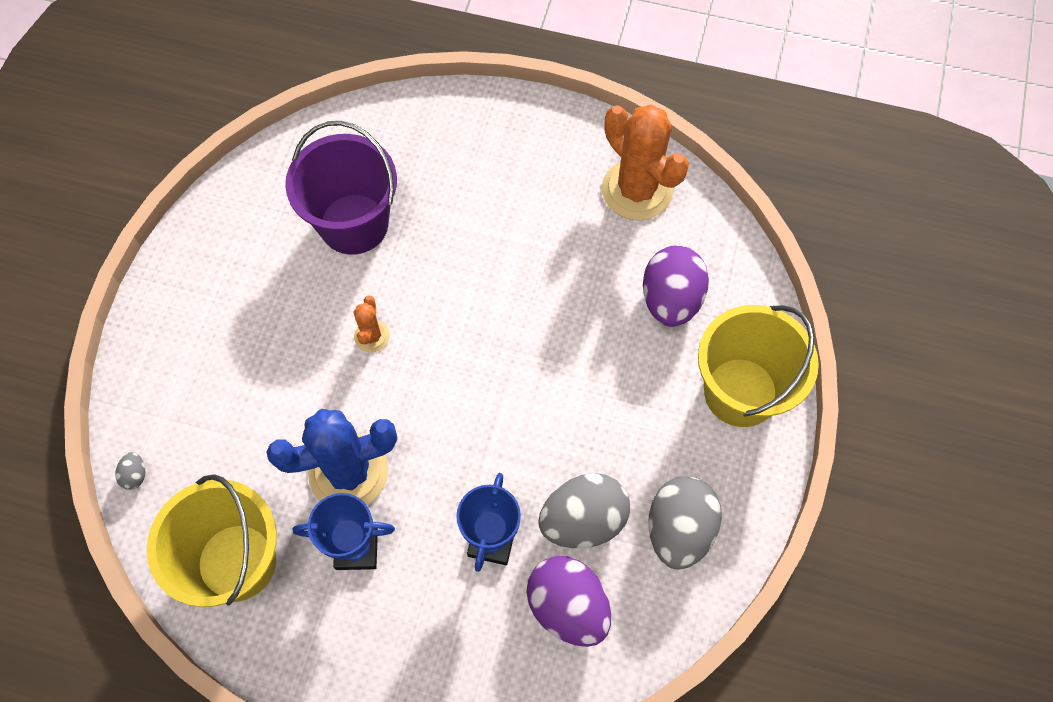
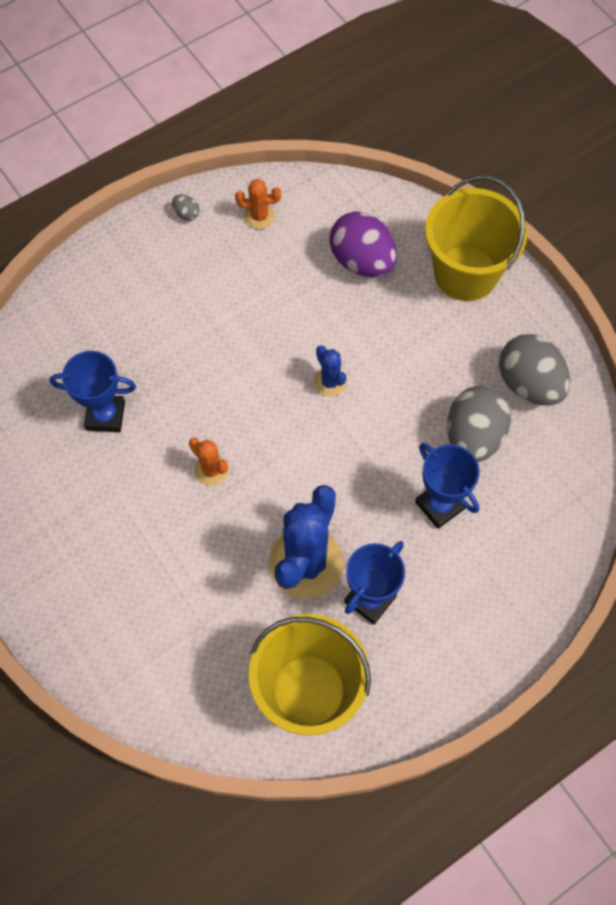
camera: 50 degrees left, 0 degrees up
grey egg [115,452,145,490] -> grey egg moved to [172,194,199,221]
purple bucket [285,121,397,255] -> blue trophy [50,351,136,433]
purple egg [526,556,611,647] -> none
orange cactus [602,104,689,220] -> orange cactus [235,179,281,229], size x0.47
none -> blue cactus [314,345,347,397]

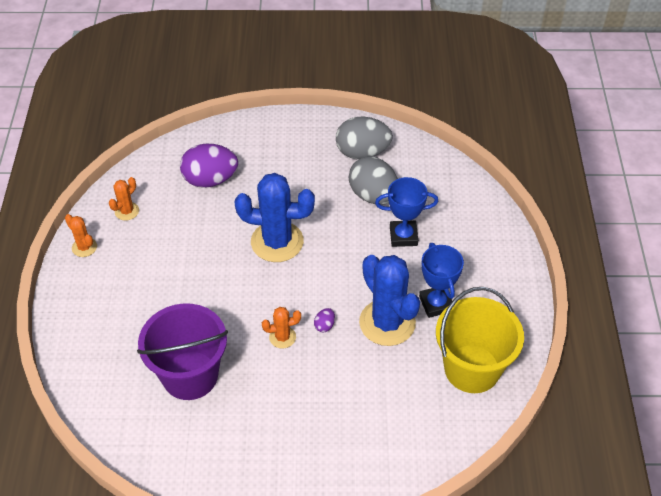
camera: 55 degrees left, 15 degrees down
blue trophy [50,351,136,433] -> purple bucket [137,303,228,400]
grey egg [172,194,199,221] -> orange cactus [65,214,97,257]
blue cactus [314,345,347,397] -> blue cactus [234,173,315,262], size x2.11
yellow bucket [425,175,528,301] -> none
none -> purple egg [314,308,335,332]

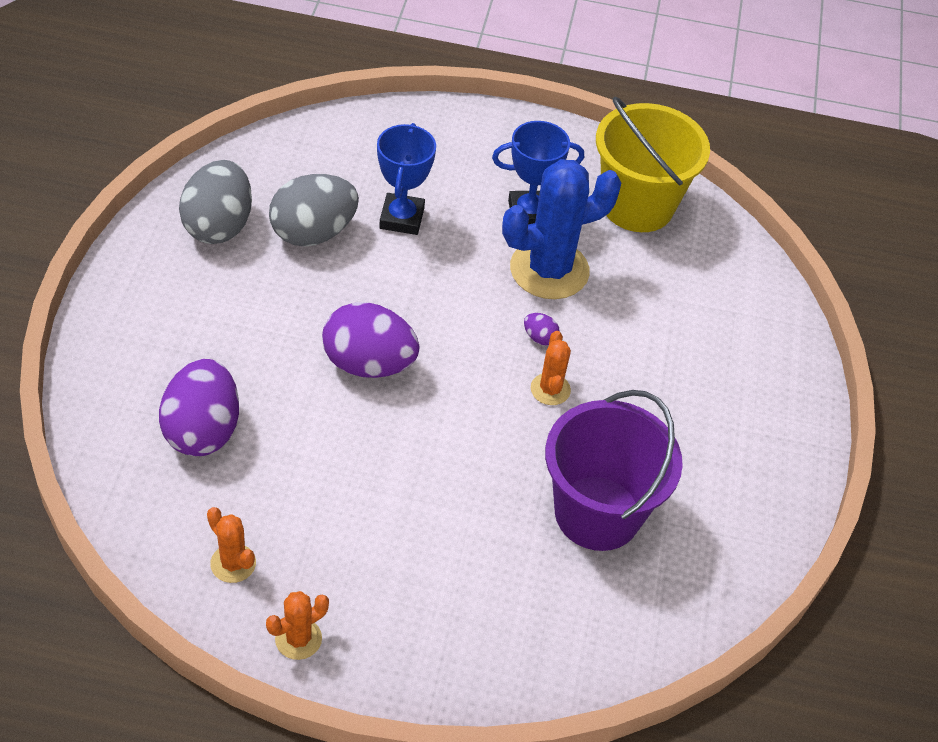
camera: 85 degrees left, 0 degrees up
blue cactus [234,173,315,262] -> purple egg [322,302,419,378]

